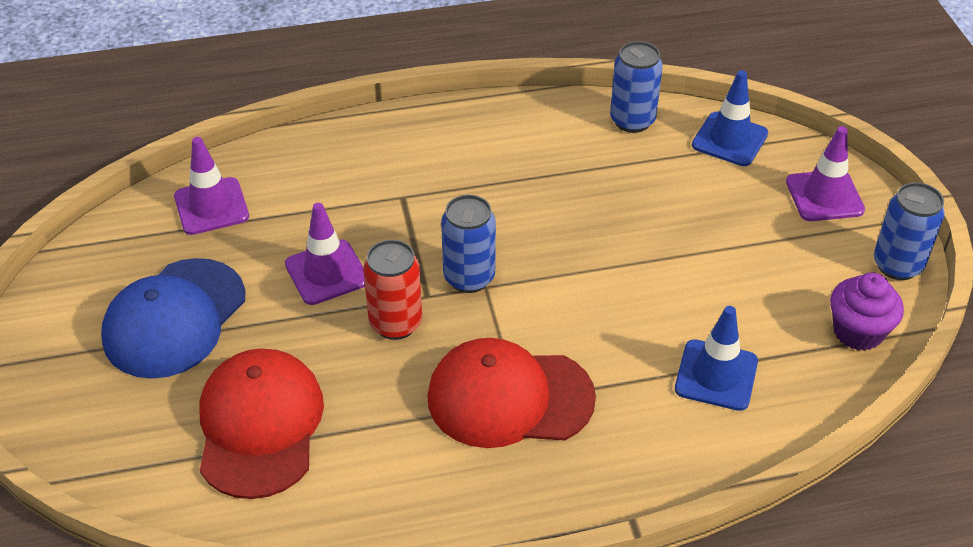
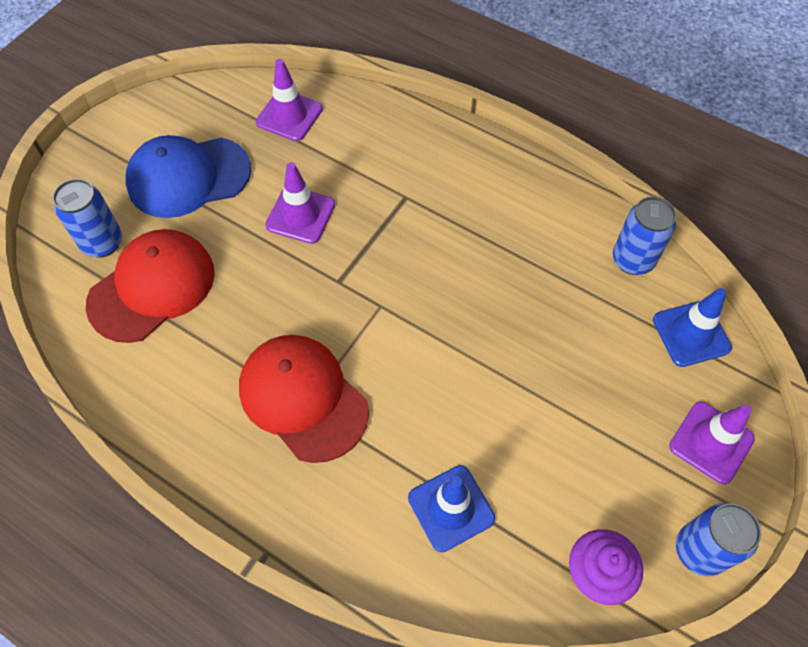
camera: 45 degrees right, 15 degrees up
red can [363,240,422,340] -> none
blue can [441,195,496,293] -> blue can moved to [52,179,122,258]

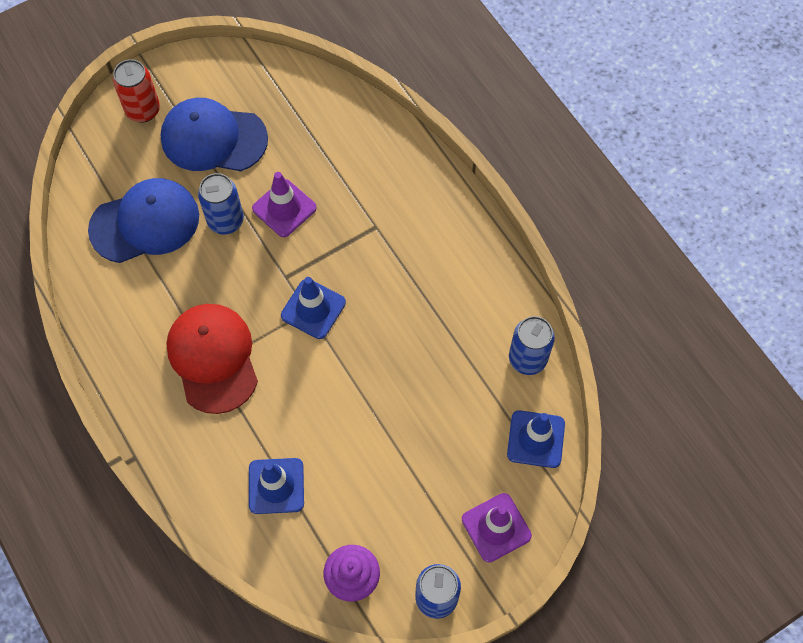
camera: 25 degrees right, 5 degrees up
blue can [52,179,122,258] -> blue can moved to [198,173,244,234]
red cap [86,229,215,343] -> blue cap [88,178,199,263]
purple traffic cone [256,59,323,141] -> none
none -> red can [113,59,160,123]
none -> blue traffic cone [281,277,346,339]

